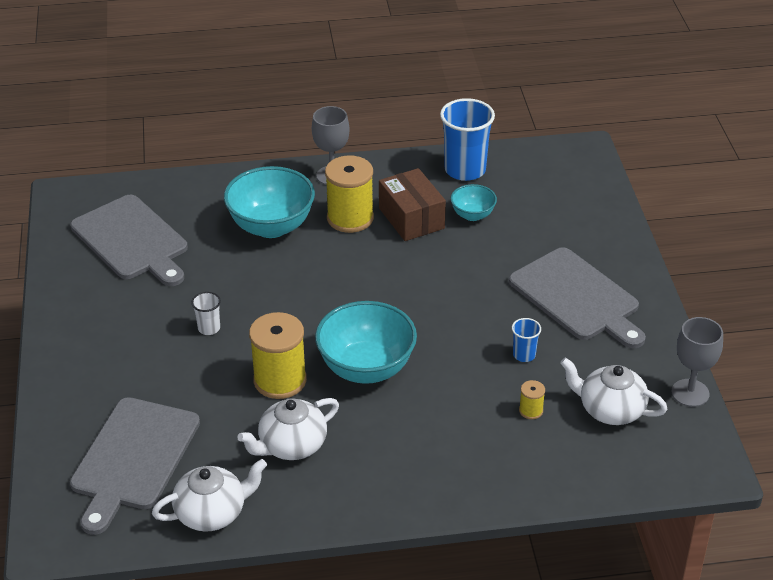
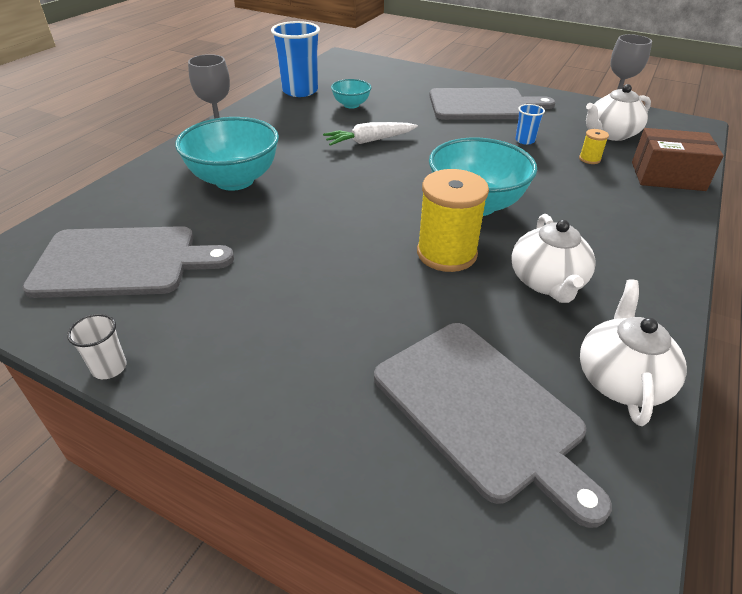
camera: 55 degrees left, 0 degrees up
white cup [191,292,221,335] -> white cup moved to [67,314,127,379]
yellow spool [325,156,374,233] -> none
brown box [379,168,446,241] -> brown box moved to [632,128,724,191]
none -> white carrot [323,122,418,146]

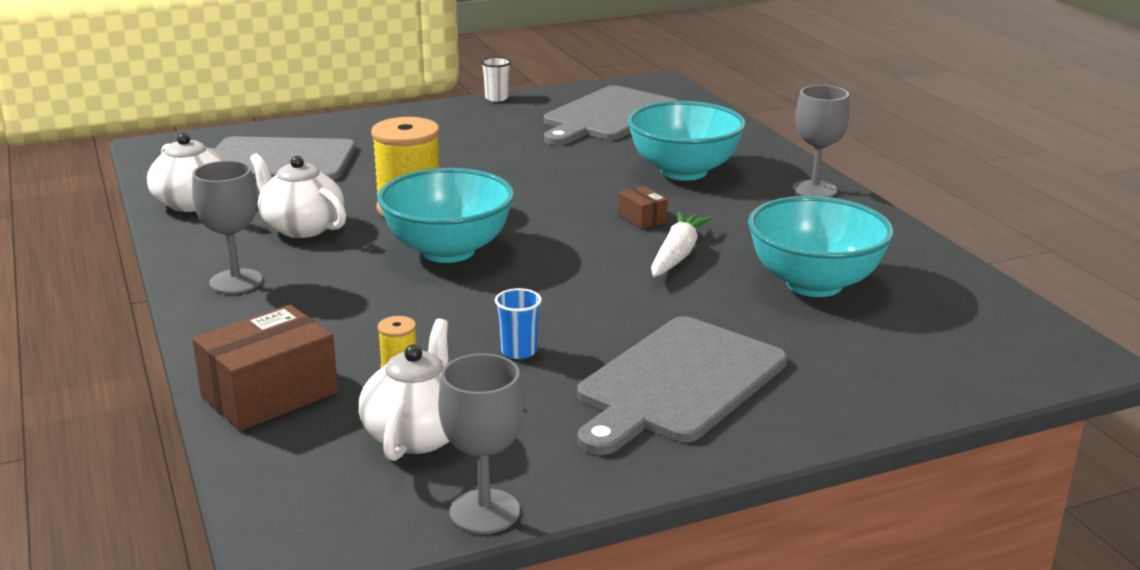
camera: 130 degrees right, 15 degrees down
blue cup [271,21,320,97] -> none
turquoise bowl [331,79,371,109] -> turquoise bowl [748,196,894,297], size x1.93
none -> grey goblet [192,161,263,294]
none -> brown box [618,186,668,229]

